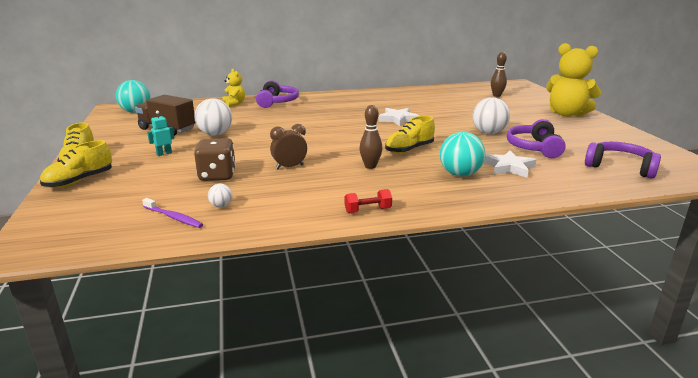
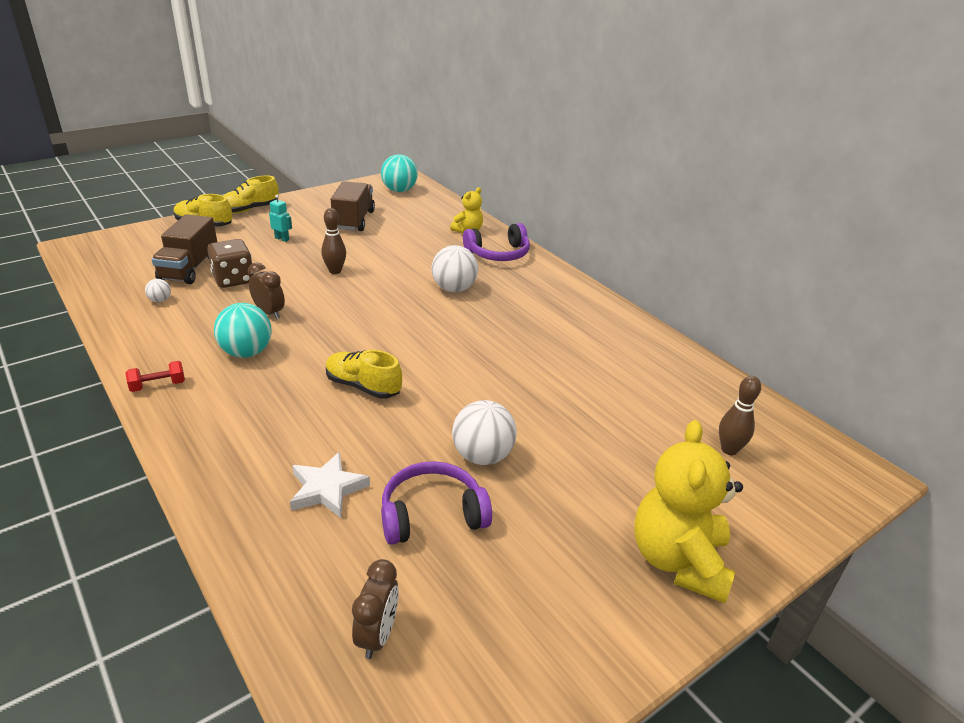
camera: 65 degrees right, 10 degrees up
purple toothbrush [142,198,203,228] -> none
white ball [194,98,232,135] -> white ball moved to [432,245,478,292]
red dumbbell [345,189,392,213] -> red dumbbell turned 75 degrees counterclockwise [125,361,185,392]
brown bowling pin [359,105,382,169] -> brown bowling pin moved to [321,208,346,274]
white star [379,108,419,126] -> none
turquoise ball [440,132,485,177] -> turquoise ball moved to [214,303,272,358]
purple headphones [585,142,661,179] -> brown clock [352,559,399,659]
none -> brown truck [152,214,217,284]

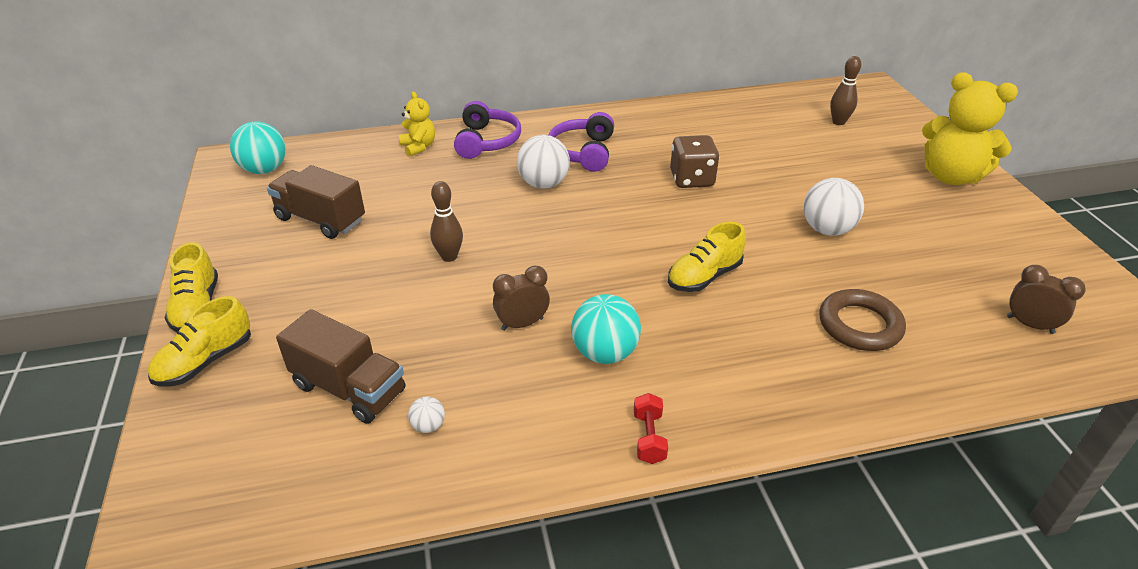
camera: 65 degrees left, 5 degrees up
brown dice [207,239,254,288] -> brown dice moved to [670,135,719,188]
turquoise robot [269,194,292,242] -> none
white star [290,452,370,518] -> brown ring [819,289,906,351]
purple headphones [381,461,492,545] -> purple headphones moved to [548,112,614,172]

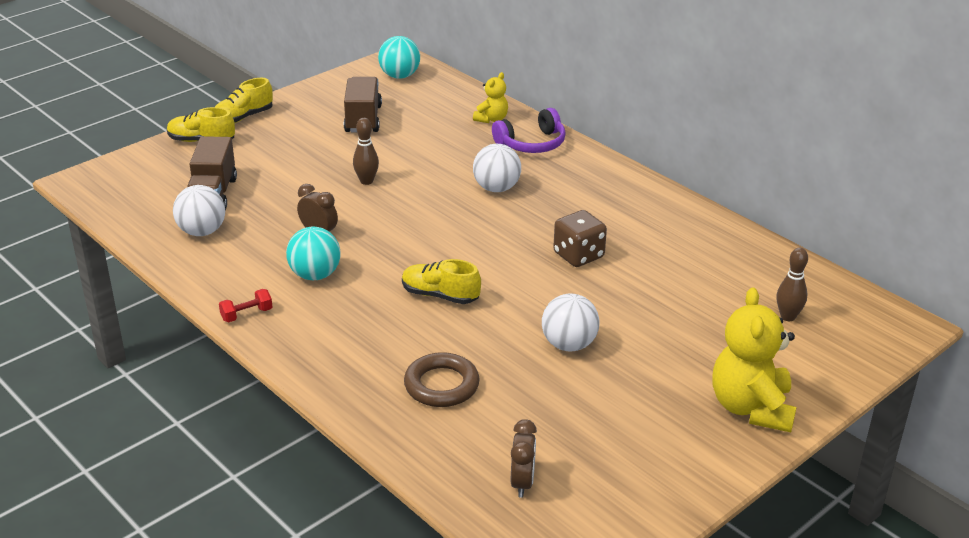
camera: 60 degrees right, 5 degrees down
white ball [408,396,445,433] -> white ball [173,185,225,236], size x2.09
purple headphones [548,112,614,172] -> none

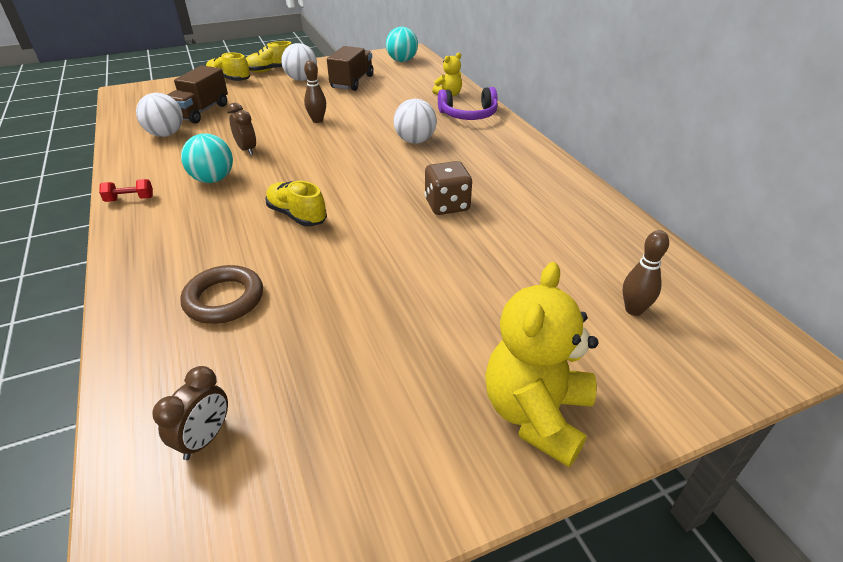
camera: 20 degrees right, 5 degrees up
white ball [542,294,600,351] -> white ball moved to [281,43,317,81]

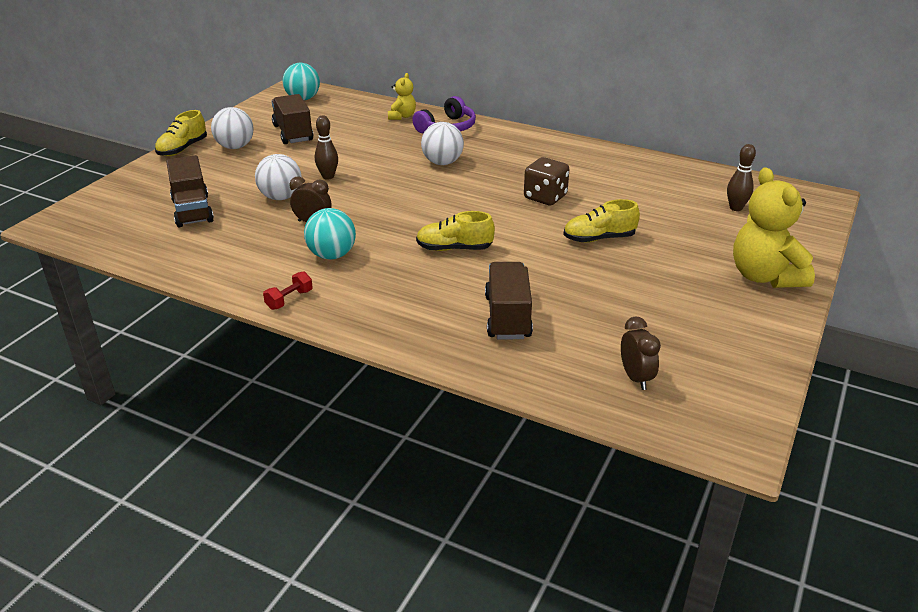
camera: 40 degrees left, 5 degrees down
white ball [136,93,183,137] -> white ball moved to [255,154,302,200]
brown ring [180,265,263,324] -> brown truck [485,262,533,339]
yellow shoe [206,53,250,81] -> yellow shoe moved to [563,199,640,243]

